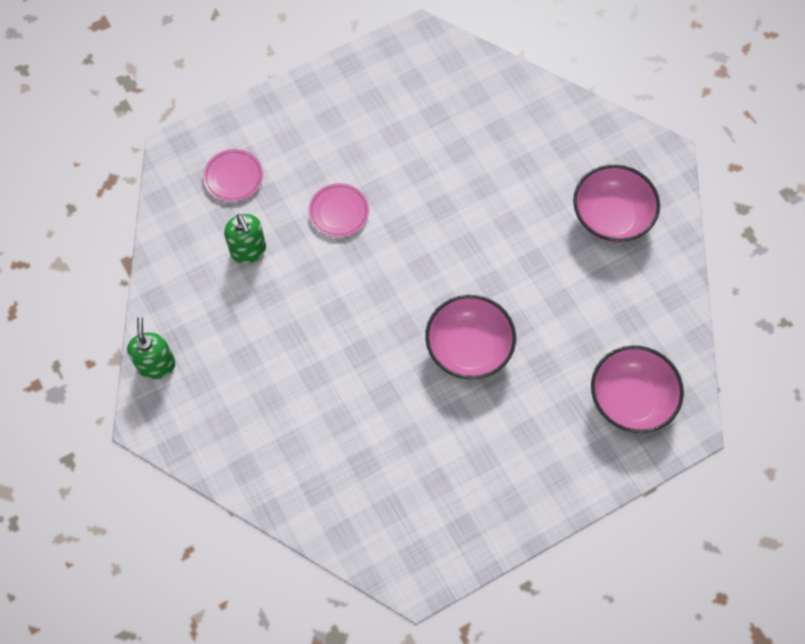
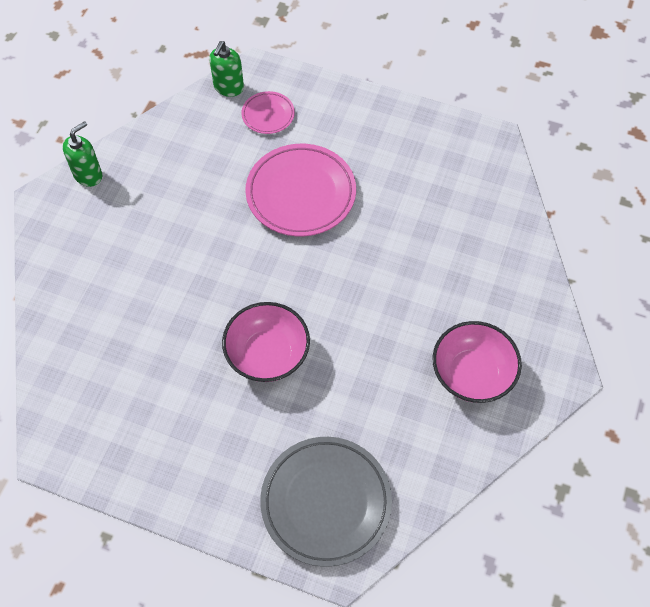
camera: 50 degrees right, 5 degrees down
green soap dispenser [224,214,266,264] -> green soap dispenser moved to [209,41,244,97]
pink plate [308,183,369,237] -> pink plate [245,144,356,236], size x1.98
pink bowl [591,346,684,433] -> grey plate [260,437,392,567]

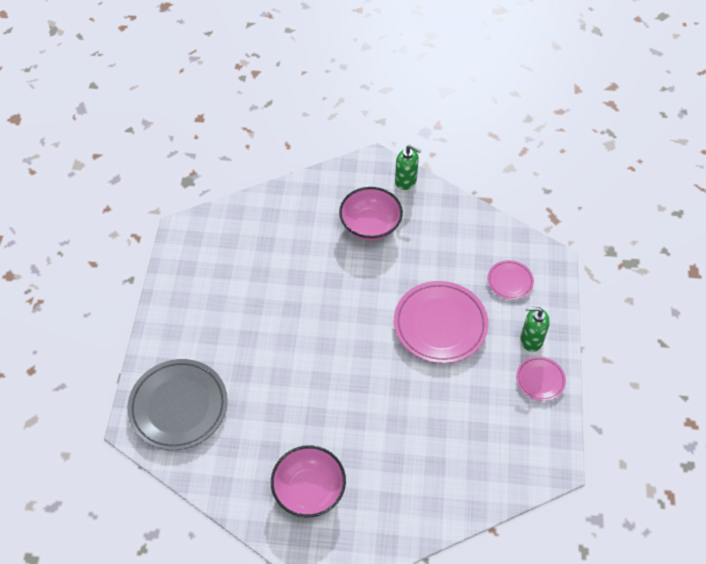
camera: 75 degrees right, 5 degrees down
green soap dispenser [209,41,244,97] -> green soap dispenser moved to [520,307,550,352]
pink bowl [222,302,310,382] -> pink bowl moved to [339,187,403,241]
none -> pink plate [516,356,566,401]

